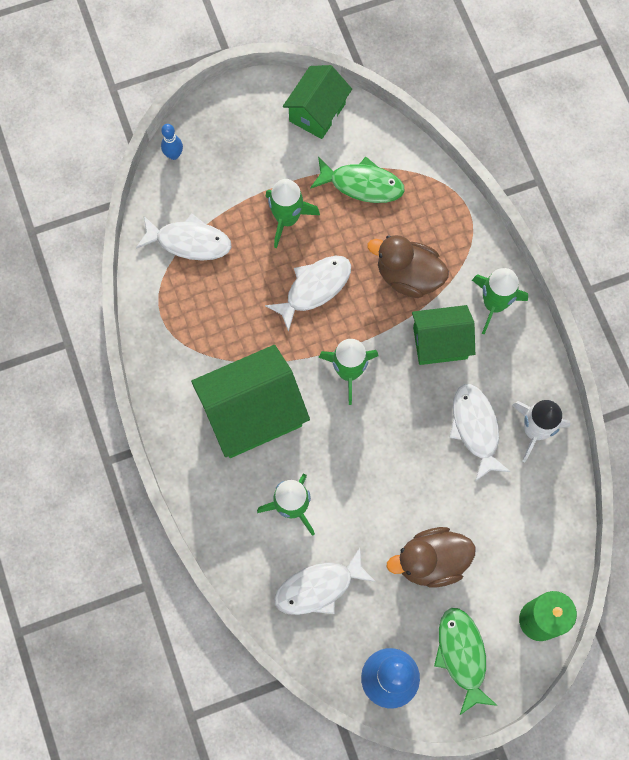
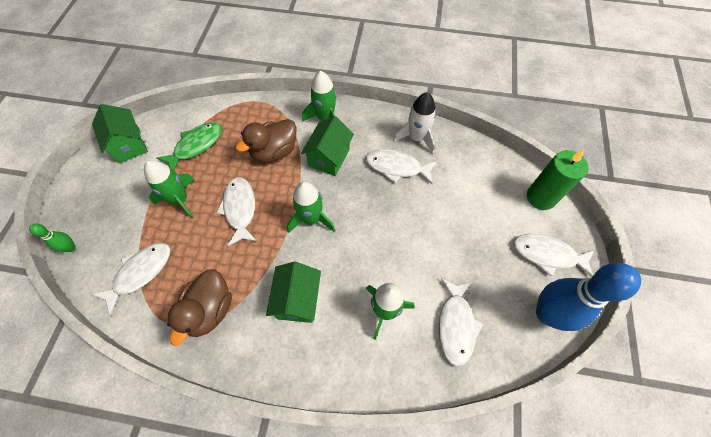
camera: 60 degrees left, 10 degrees down
blue bowling pin [161,124,183,160] -> green bowling pin [29,224,75,252]
green house [191,345,310,458] -> green house [266,262,321,323], size x0.63
brown duck [387,527,476,588] -> brown duck moved to [167,269,232,346]
green fish [434,608,498,715] -> white fish [513,234,594,277]

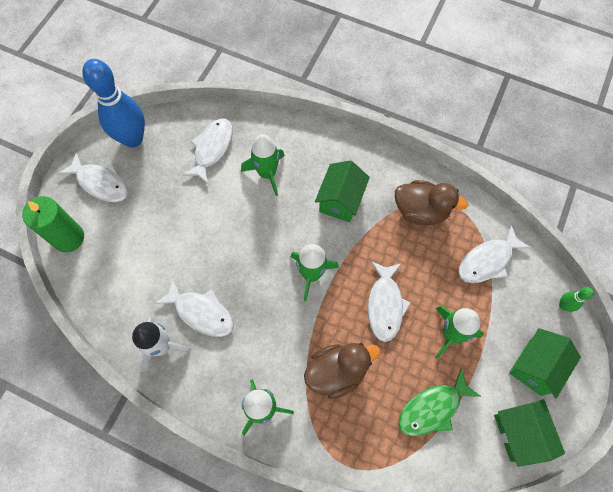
camera: 165 degrees left, 5 degrees up
brown duck [167,269,232,346] -> brown duck turned 75 degrees clockwise [395,180,468,225]
green house [301,116,354,176] -> green house moved to [509,328,581,398]

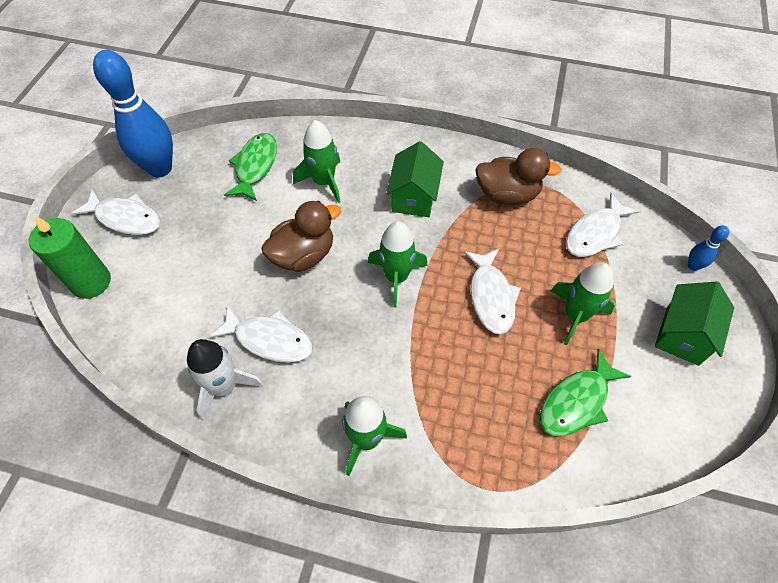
camera: 10 degrees left, 10 degrees down
white fish [182,118,233,185] -> green fish [224,133,277,201]
brown duck [304,343,380,399] -> brown duck moved to [261,201,341,272]
green house [494,399,565,467] -> none
green bowling pin [559,287,594,312] -> blue bowling pin [688,226,729,271]

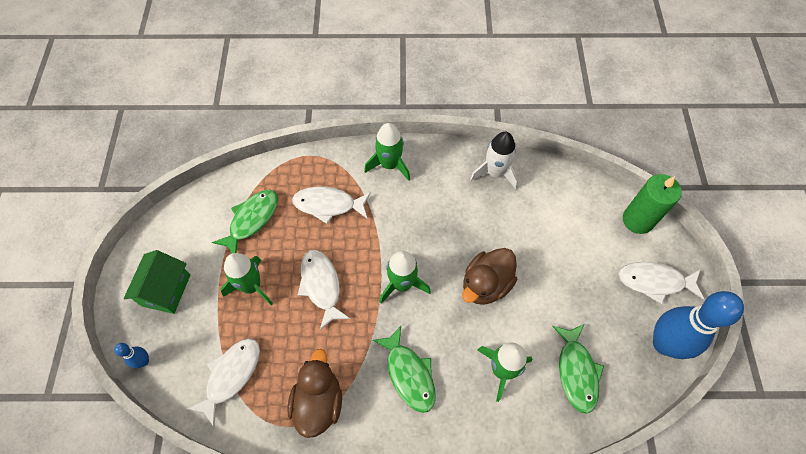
camera: 165 degrees right, 5 degrees up
white fish [209,306,313,363] -> white fish moved to [292,187,371,224]
green house [386,141,444,217] -> green fish [372,326,436,413]
brown duck [475,148,562,205] -> brown duck turned 105 degrees clockwise [287,349,342,438]

